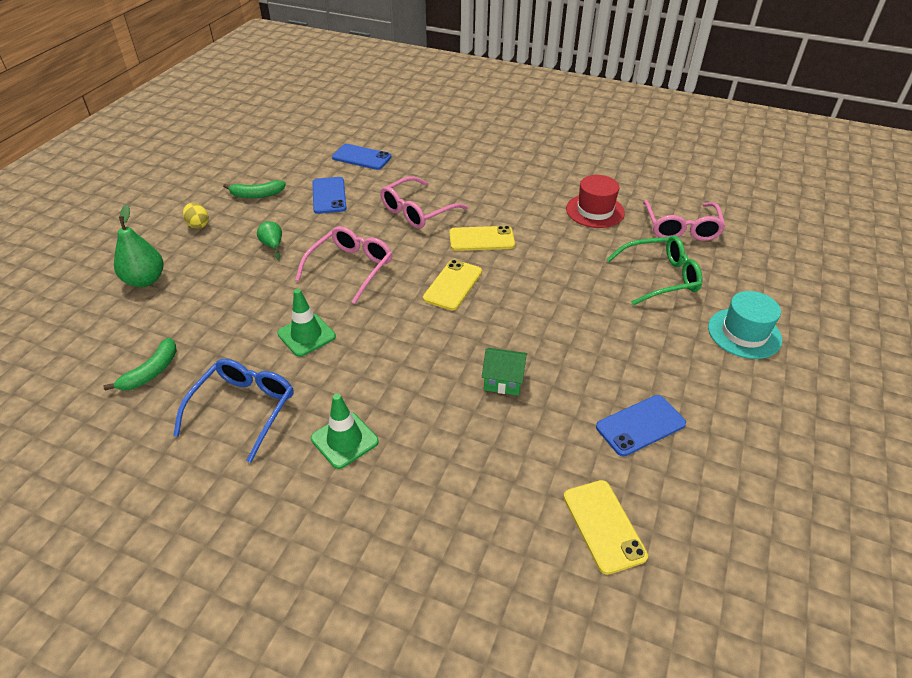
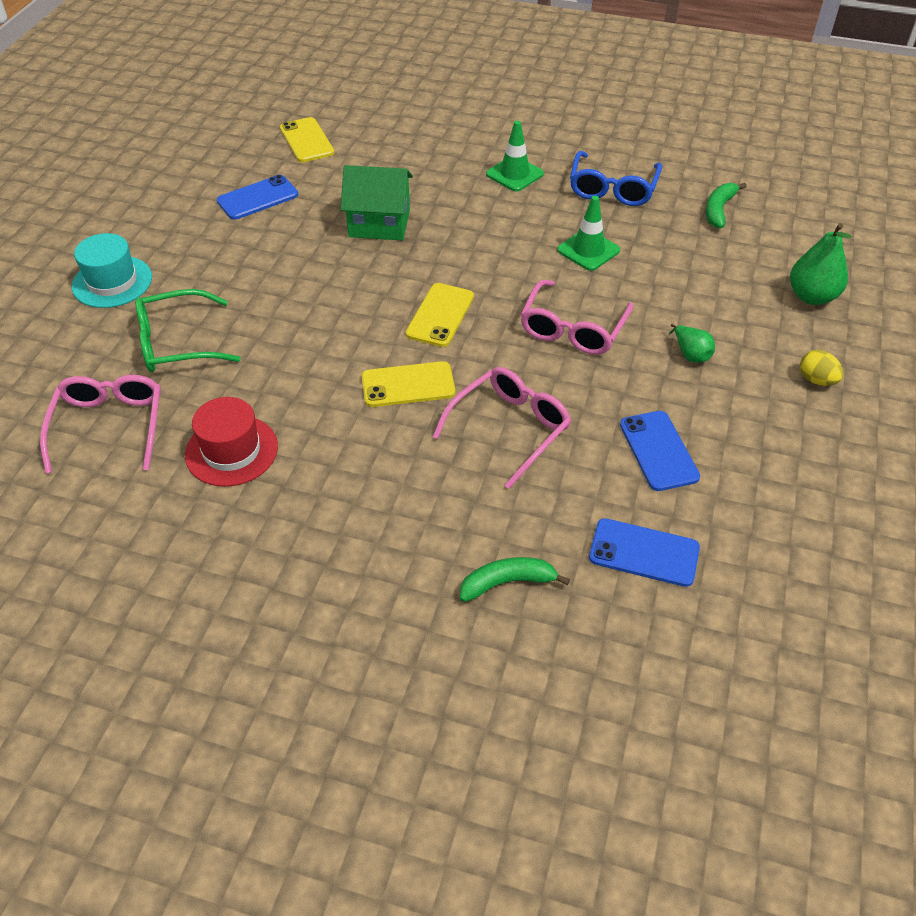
camera: 175 degrees right, 5 degrees up
green banana [223,180,286,198] -> green banana moved to [460,557,570,602]
green house [482,348,527,396] -> green house [341,165,413,240], size x1.61

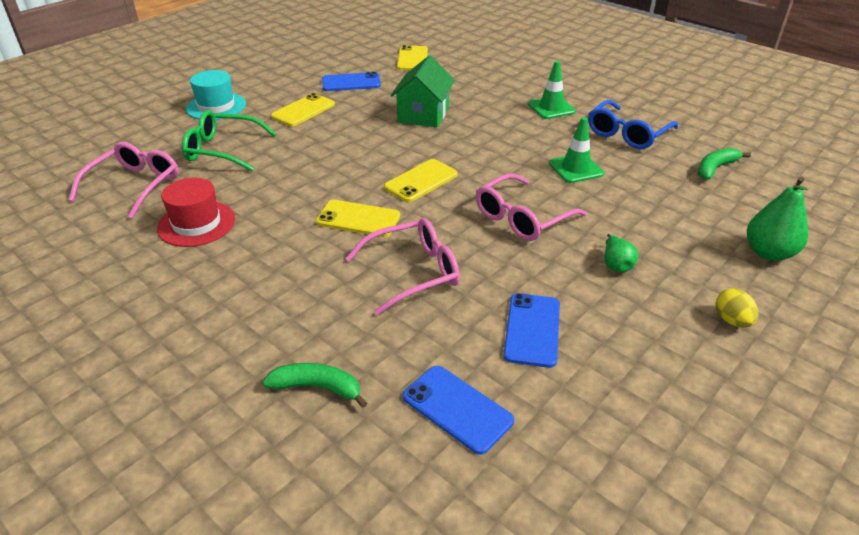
camera: 25 degrees right, 10 degrees down
green house [341,165,413,240] -> green house turned 75 degrees clockwise [391,55,455,128]
none -> yellow phone [271,93,335,126]

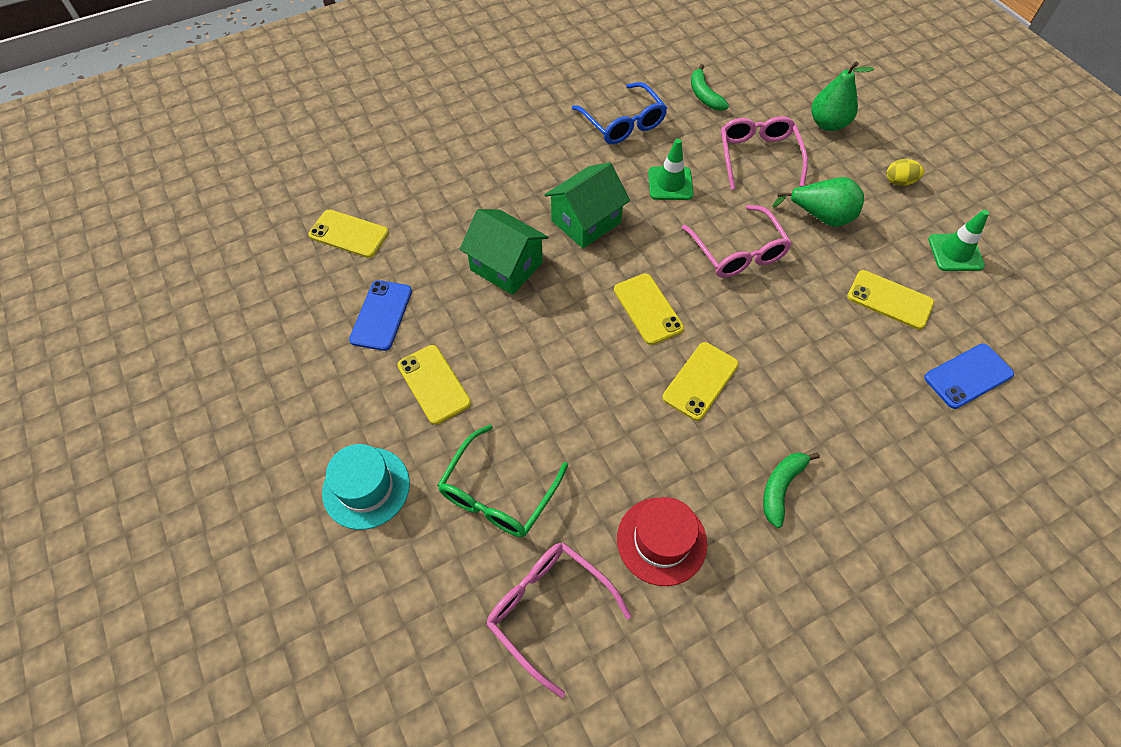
camera: 70 degrees left, 20 degrees up
green banana [263,363,367,408] -> green banana moved to [763,452,820,528]
pink glasses [346,218,460,315] -> pink glasses moved to [721,116,808,190]
blue phone [503,293,560,368] -> yellow phone [847,270,934,330]
green traffic cone [528,61,576,119] -> green traffic cone moved to [928,209,989,271]
green pear [605,234,638,272] -> green pear [772,177,864,227], size x1.72
none -> green house [545,163,630,249]

